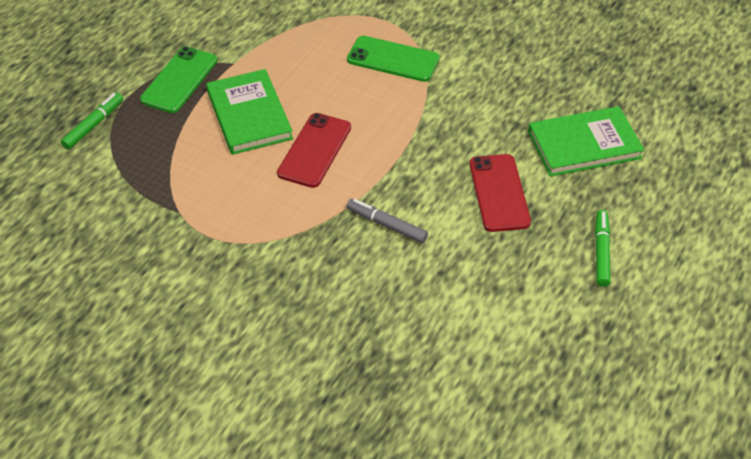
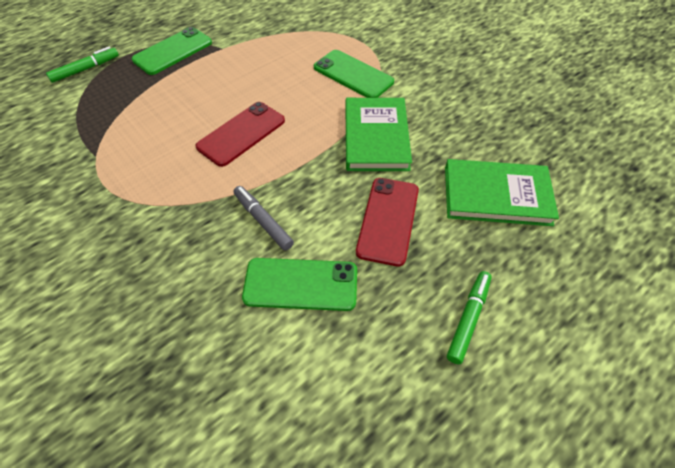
camera: 20 degrees right, 5 degrees up
green book [206,69,293,155] -> green book moved to [346,98,412,171]
none -> green phone [242,258,357,311]

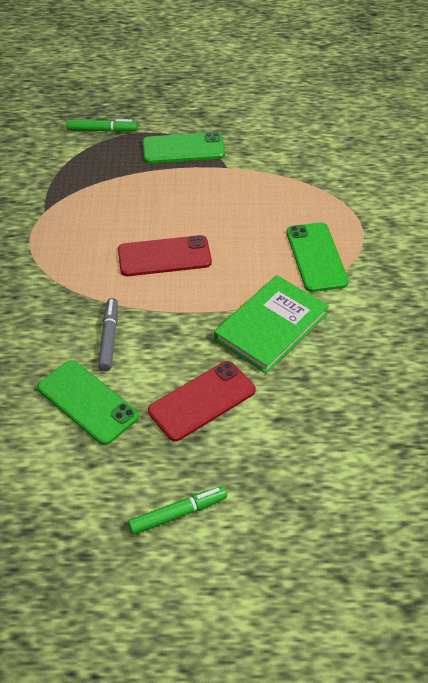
camera: 40 degrees right, 5 degrees down
green book [445,159,559,226] -> none

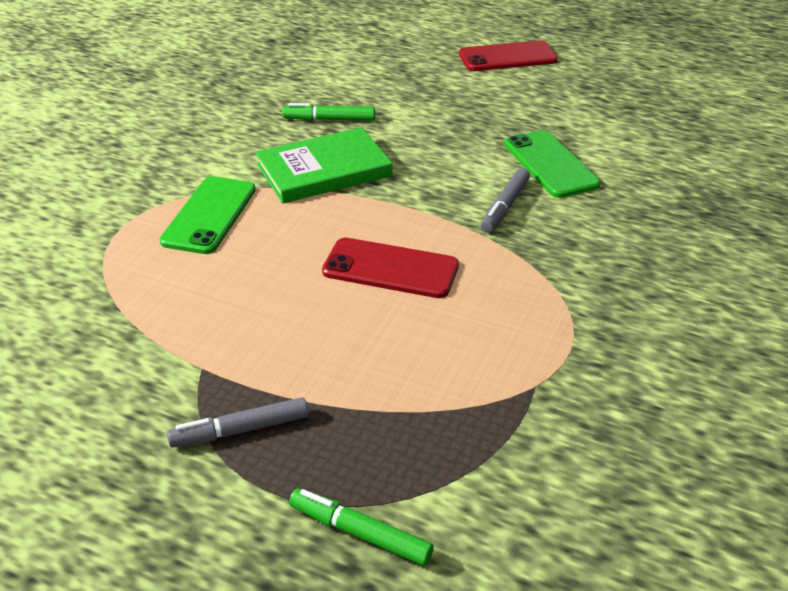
camera: 155 degrees left, 10 degrees down
green marker [128,486,227,535] -> green marker moved to [282,103,375,121]
green phone [143,132,225,163] -> grey marker [167,397,308,448]
red phone [148,361,256,441] -> red phone moved to [459,40,558,71]

